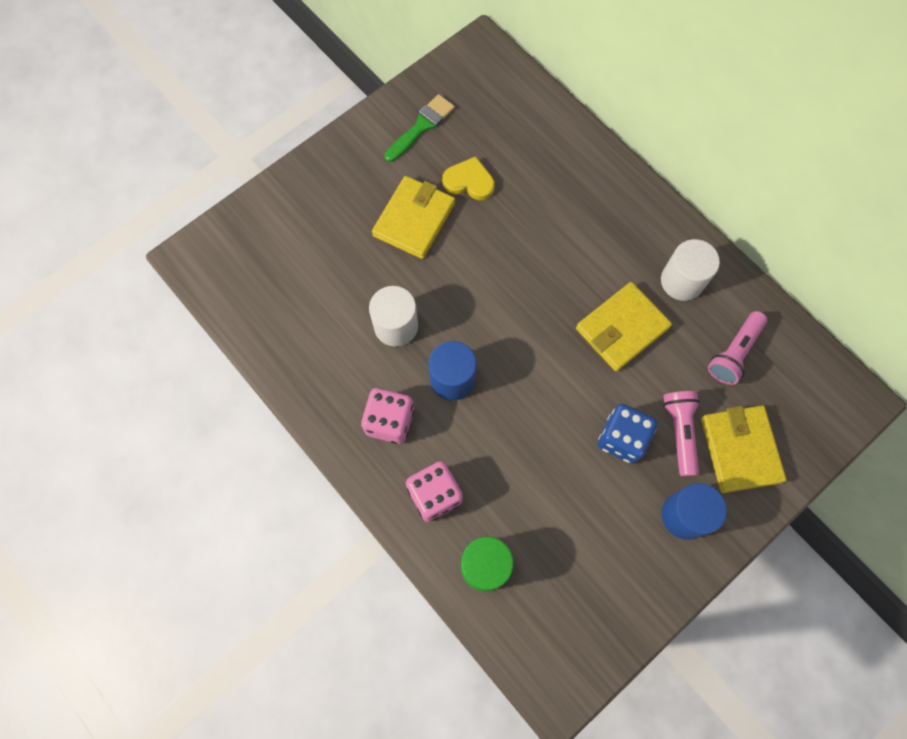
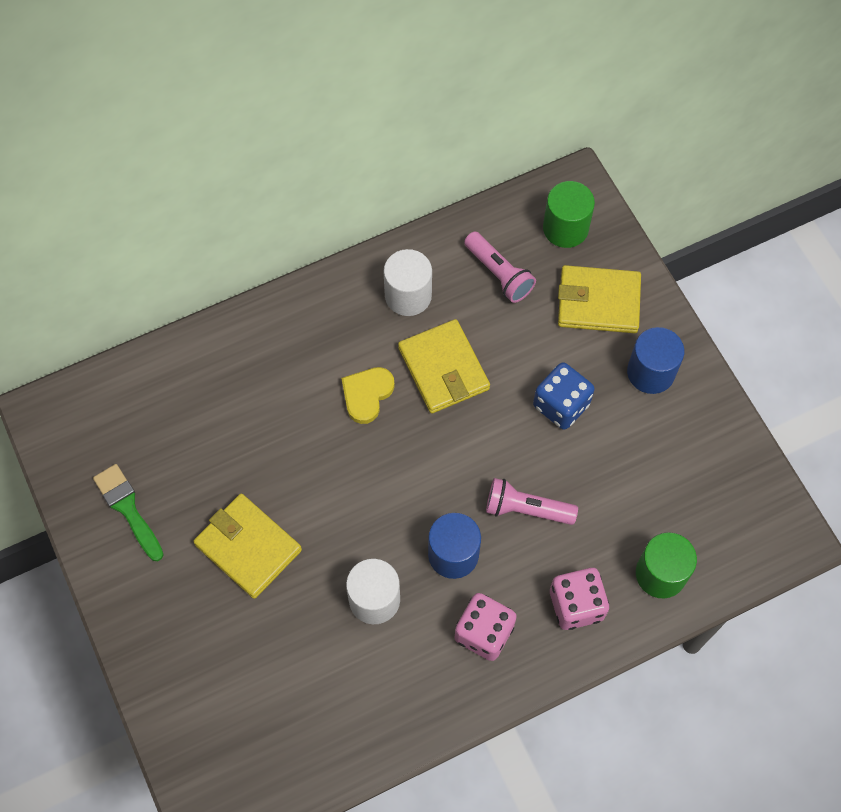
camera: 75 degrees left, 5 degrees down
yellow heart [442,156,495,200] -> yellow heart moved to [341,367,395,424]
pink flashlight [663,391,700,476] -> pink flashlight moved to [486,478,578,525]
none -> green cylinder [543,181,595,248]

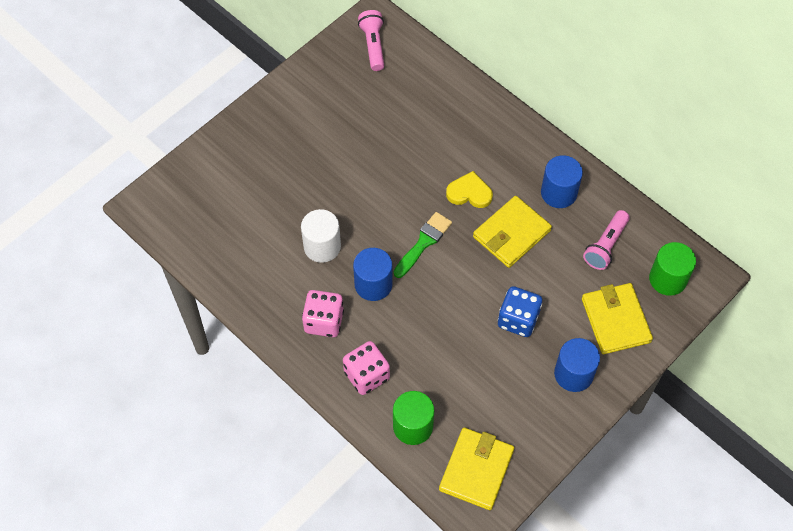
camera: 70 degrees right, 5 degrees down
green brush [93,464,164,561] -> green brush moved to [394,212,452,278]
yellow wallet [193,494,302,599] -> yellow wallet moved to [439,428,514,510]
white cylinder [383,249,432,316] -> blue cylinder [541,155,583,208]
pink flashlight [486,478,578,525] -> pink flashlight moved to [358,10,384,71]

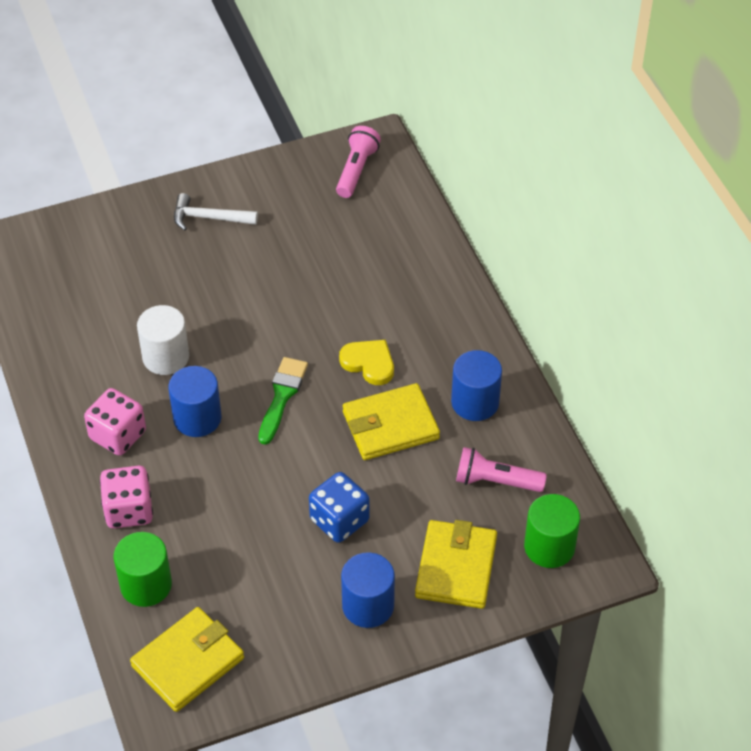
camera: 25 degrees right, 10 degrees down
green brush [394,212,452,278] -> green brush turned 45 degrees counterclockwise [258,357,308,445]
pink flashlight [583,210,630,270] -> pink flashlight turned 45 degrees clockwise [456,447,547,492]
none -> white hammer [174,193,258,231]

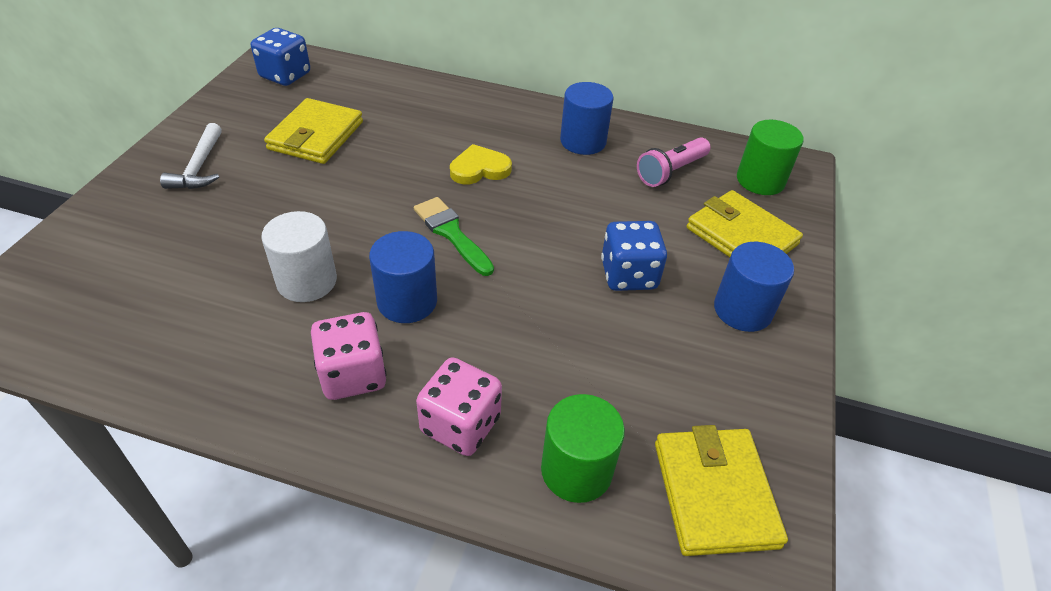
camera: 55 degrees left, 5 degrees down
white hammer [174,193,258,231] -> white hammer turned 45 degrees counterclockwise [160,123,222,189]
pink flashlight [336,126,381,198] -> blue dice [251,28,310,86]
yellow wallet [343,383,440,460] -> yellow wallet moved to [264,98,363,164]

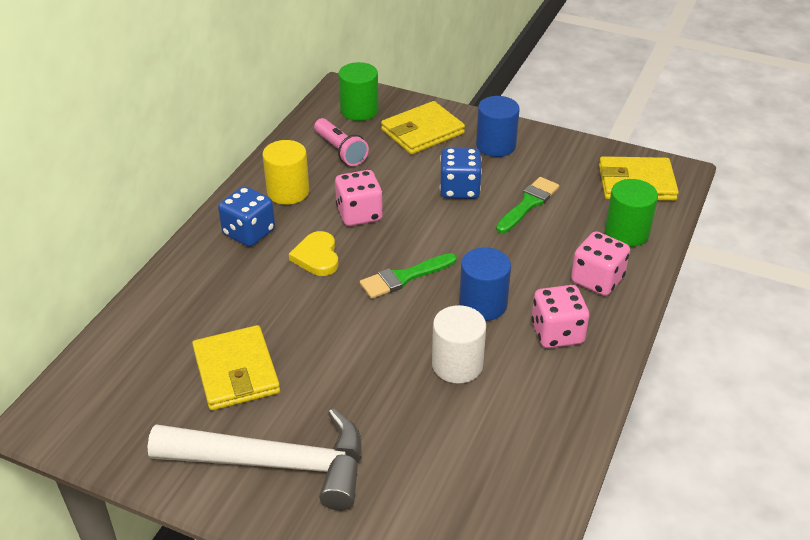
camera: 80 degrees left, 5 degrees down
white hammer [160,123,222,189] -> white hammer [147,408,362,511], size x1.97
blue dice [251,28,310,86] -> blue dice moved to [218,186,275,247]
yellow wallet [264,98,363,164] -> yellow wallet turned 45 degrees clockwise [192,325,280,410]
blue cylinder [560,82,614,155] -> yellow cylinder [262,140,309,205]
none -> pink dice [335,170,383,226]
none -> green brush [496,177,559,233]

